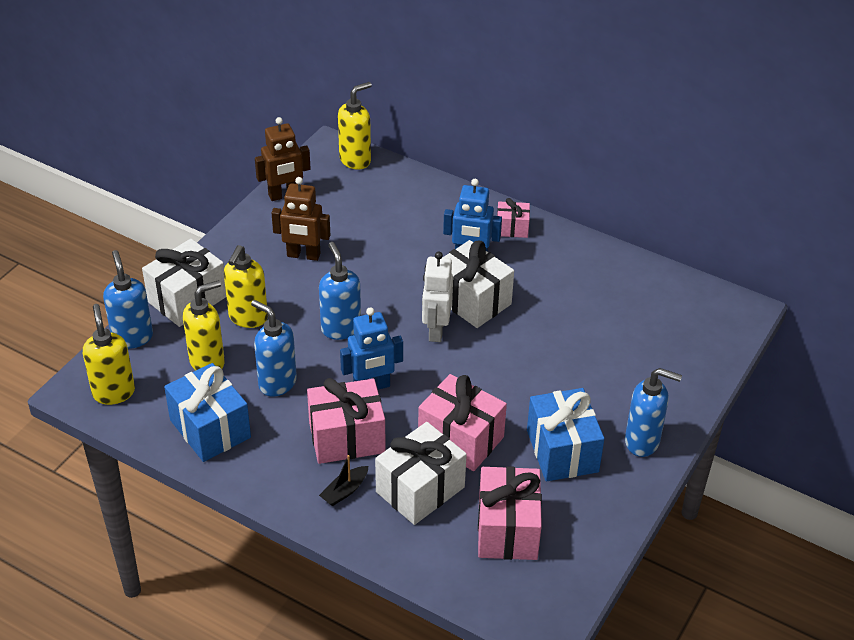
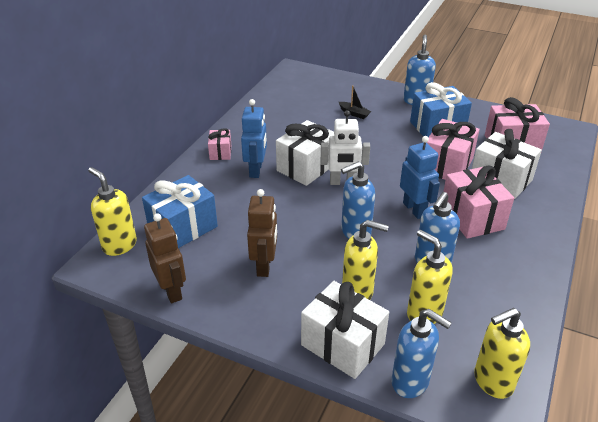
camera: 95 degrees left, 5 degrees down
blue soap dispenser [103,250,153,349] -> blue soap dispenser turned 120 degrees counterclockwise [391,309,452,398]
blue gift [164,363,251,462] -> blue gift moved to [142,175,218,248]
black boat [319,455,368,506] -> black boat moved to [339,85,371,119]

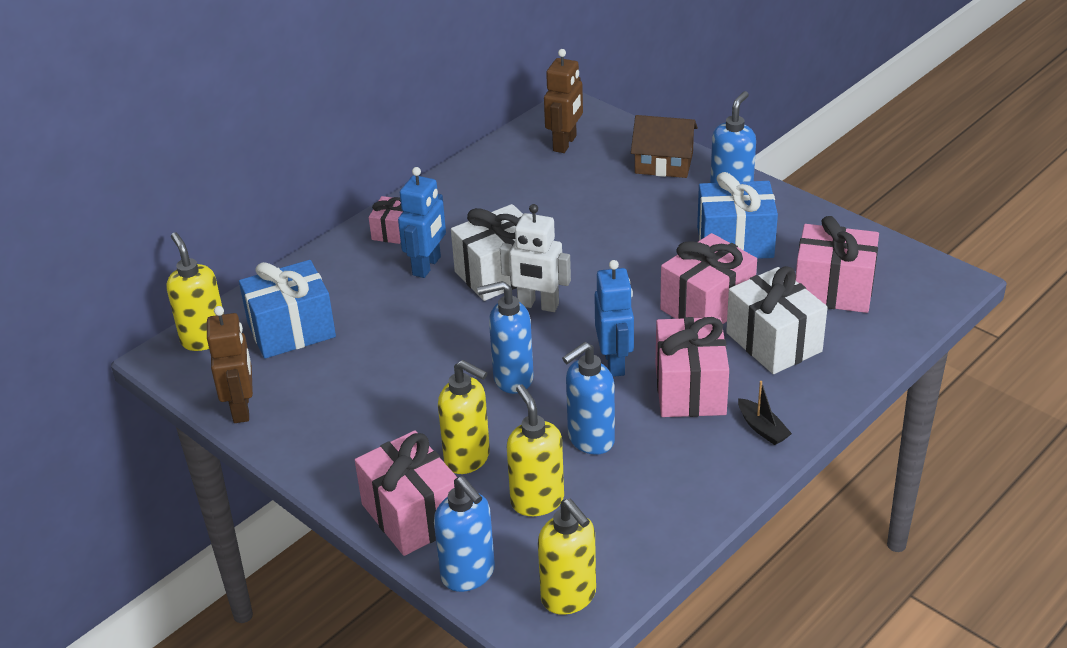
camera: 20 degrees right, 0 degrees up
brown robot [247,189,277,277] -> brown robot moved to [544,49,583,153]
white gift [301,281,389,379] -> pink gift [355,430,458,556]
black boat [339,85,371,119] -> black boat moved to [738,381,792,445]
yellow soap dispenser [474,308,530,399] -> yellow soap dispenser turned 120 degrees counterclockwise [538,499,596,615]
none -> brown house [631,115,698,178]

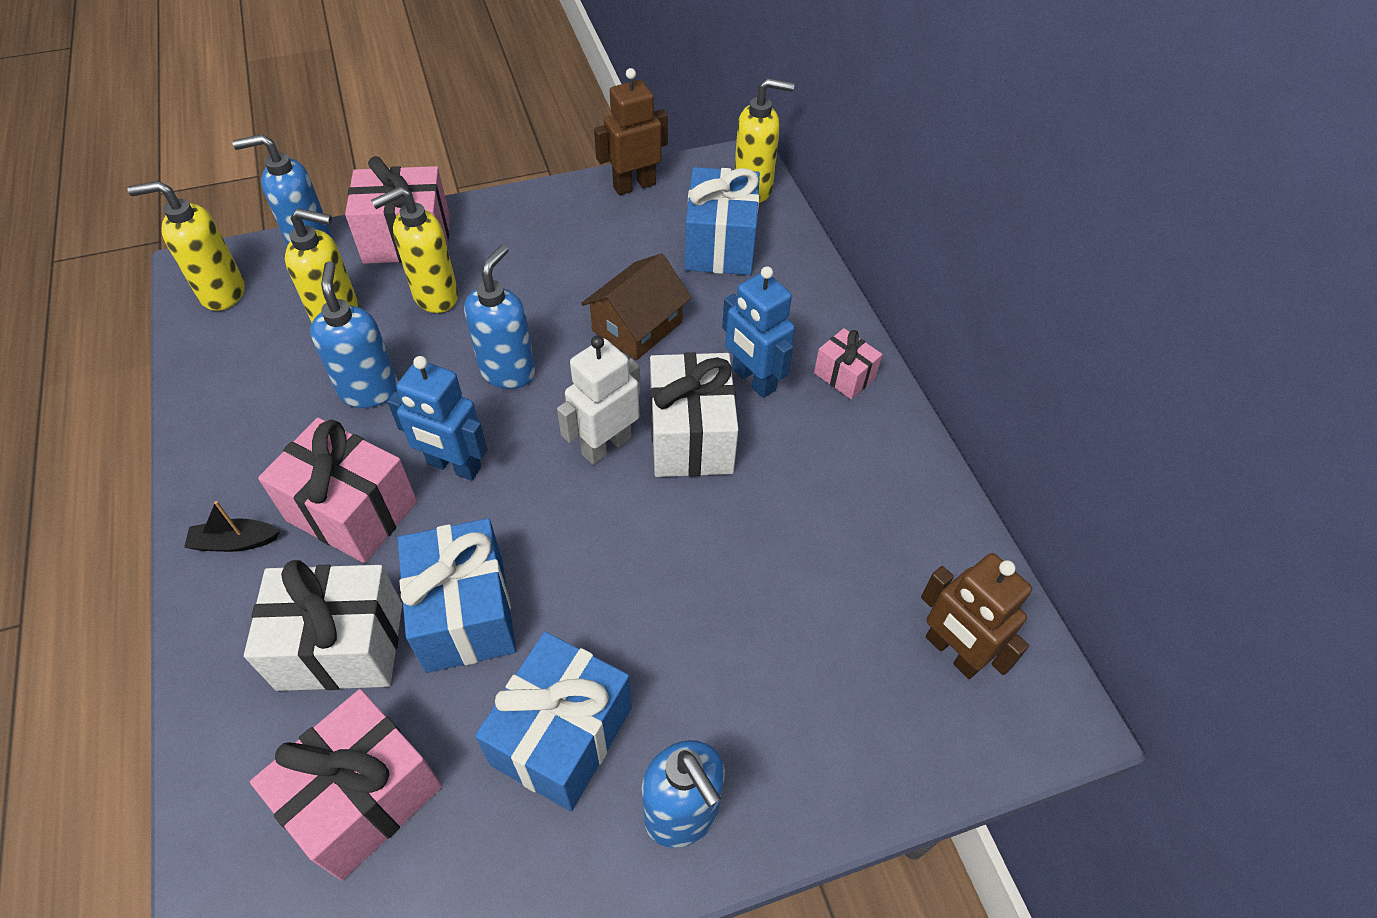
camera: 115 degrees right, 15 degrees up
brown robot [207,306,253,423] -> brown robot turned 135 degrees clockwise [594,68,668,195]
brown house [631,115,698,178] -> brown house moved to [581,253,691,361]
pink gift [660,233,757,324] -> blue gift [397,518,516,673]

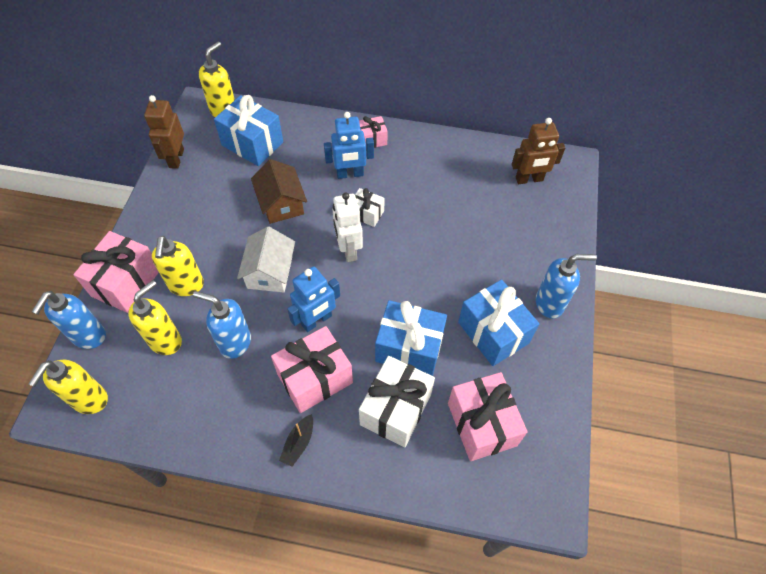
camera: 60 degrees left, 5 degrees up
blue soap dispenser [464,245,535,389] -> white house [237,226,295,293]
white gift [650,352,738,477] -> white gift [355,188,385,227], size x0.54

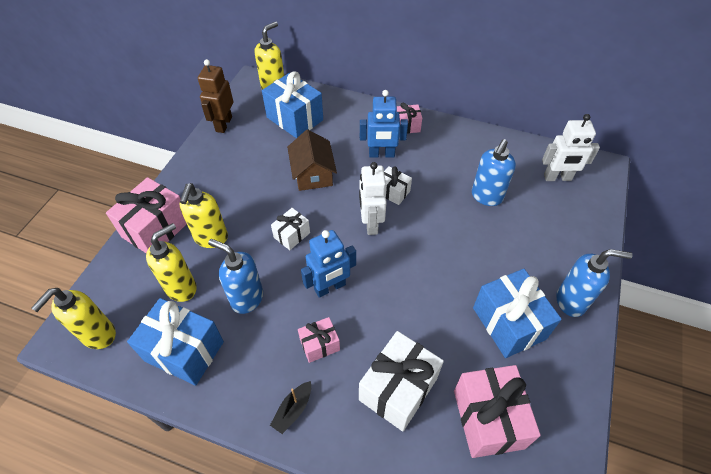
camera: 10 degrees right, 5 degrees down
blue soap dispenser [32,291,106,349] -> blue soap dispenser moved to [472,139,516,206]
white house [237,226,295,293] -> white gift [271,208,310,250]
pink gift [271,326,353,413] -> pink gift [298,317,340,363], size x0.54
blue gift [375,300,447,376] -> blue gift moved to [127,298,224,386]
brown robot [512,118,565,184] -> white robot [542,114,600,181]

